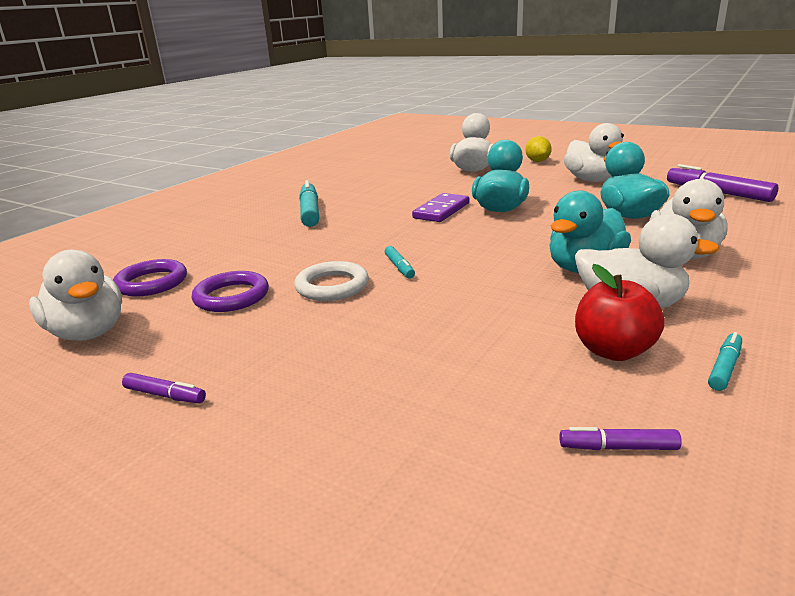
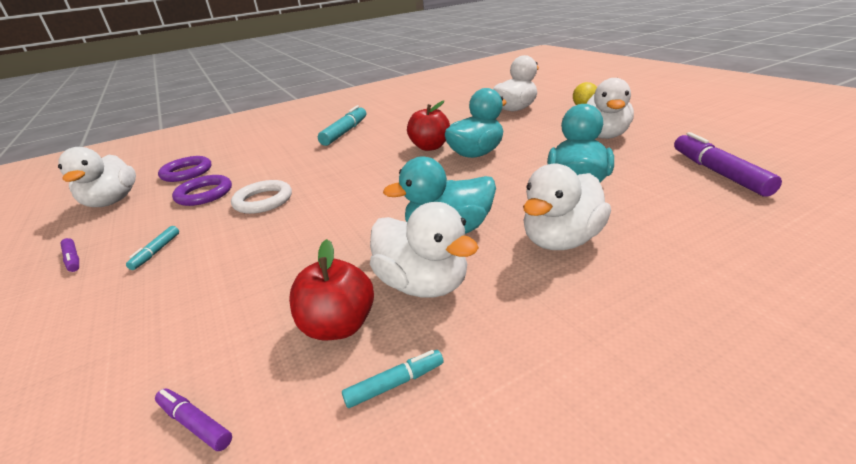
camera: 30 degrees right, 5 degrees up
turquoise marker [385,246,415,278] -> turquoise marker moved to [126,226,179,270]
purple domino [412,193,469,222] -> red apple [407,101,450,151]

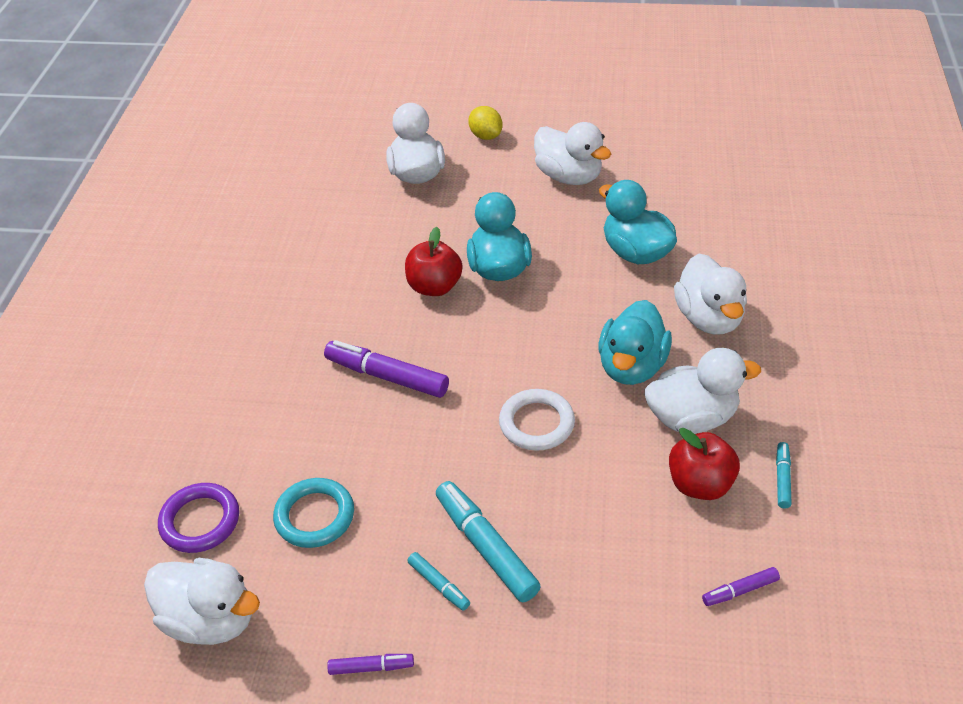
camera: 55 degrees left, 15 degrees up
purple ring [172,175,232,206] -> turquoise ring [273,478,354,548]
white ring [231,180,292,214] -> white ring moved to [499,389,575,451]
turquoise marker [318,105,366,146] -> turquoise marker moved to [436,481,541,602]
purple marker [674,132,782,197] -> purple marker moved to [324,340,449,398]

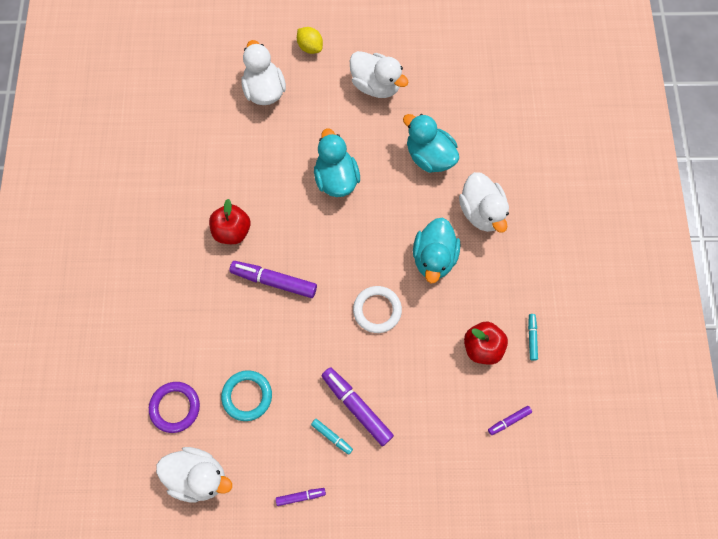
camera: 10 degrees left, 25 degrees up
red apple [405,227,463,296] -> red apple moved to [209,199,250,244]
turquoise marker [436,481,541,602] -> purple marker [321,367,394,446]
white duck [645,348,761,434] -> none

